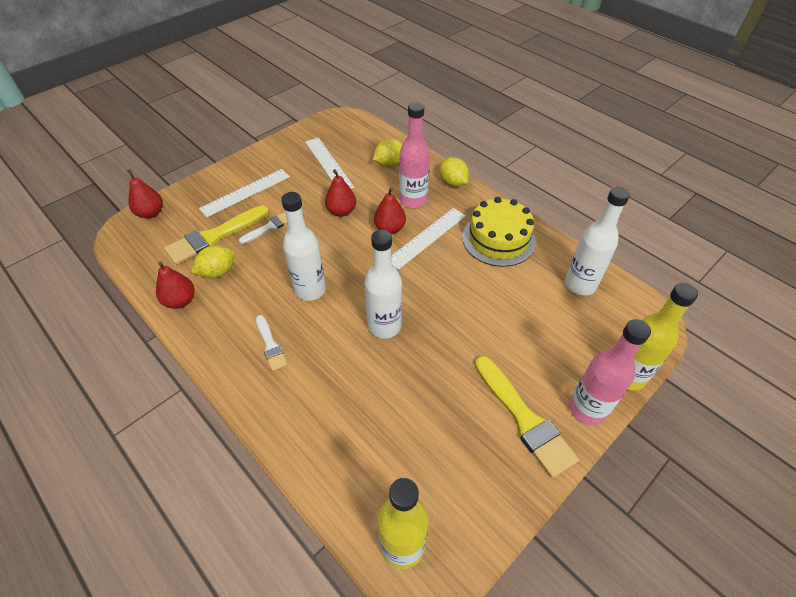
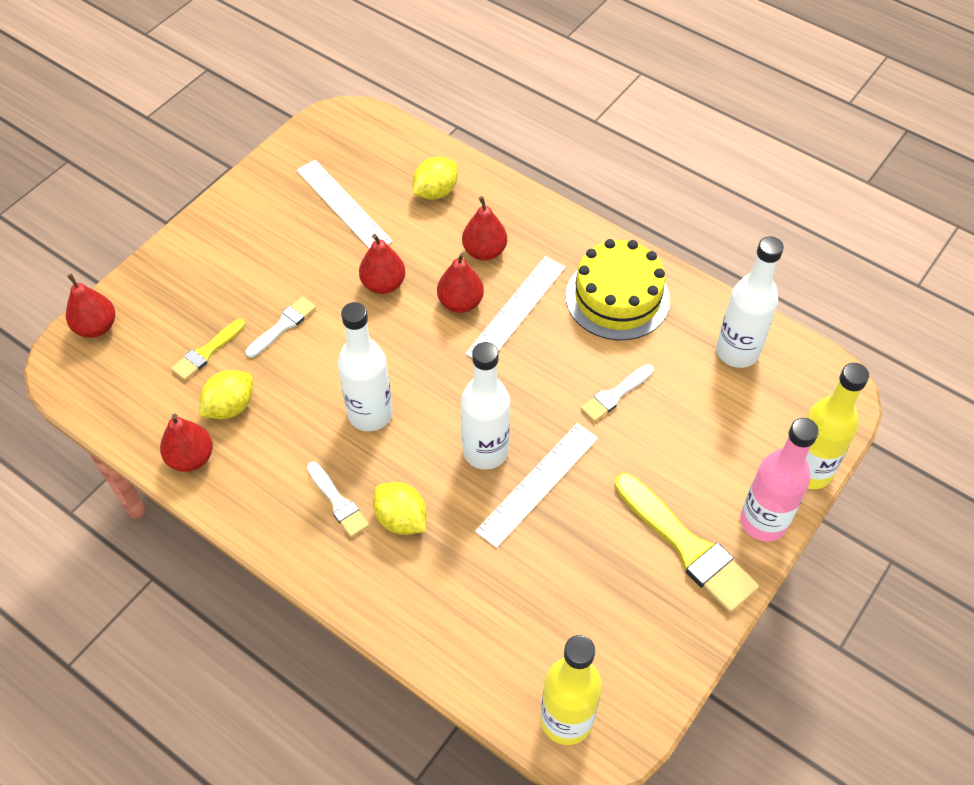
camera: 10 degrees left, 5 degrees up
yellow brush [164,205,269,265] -> yellow brush [171,319,245,380], size x0.55
white ruler [199,169,290,218] -> white ruler moved to [475,423,598,548]
pink bottle [399,102,430,208] -> red pear [462,196,507,260]
yellow lemon [439,157,469,187] -> yellow lemon moved to [373,482,427,535]
none -> white brush [581,364,654,422]

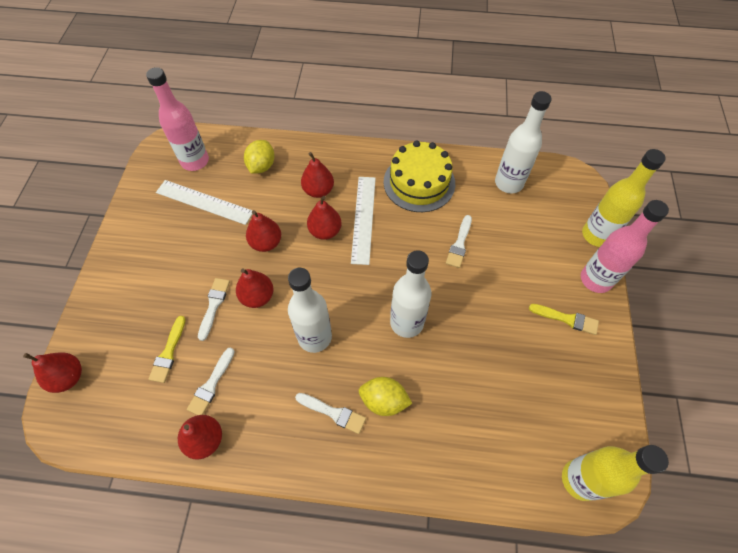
camera: 30 degrees left, 5 degrees up
yellow lemon [199,370,253,419] -> white brush [187,347,235,415]
white ruler [475,423,598,548] -> none
yellow brush [614,473,759,613] -> yellow brush [529,304,599,335], size x0.55
none -> pink bottle [146,67,209,171]
none -> red pear [236,269,273,308]

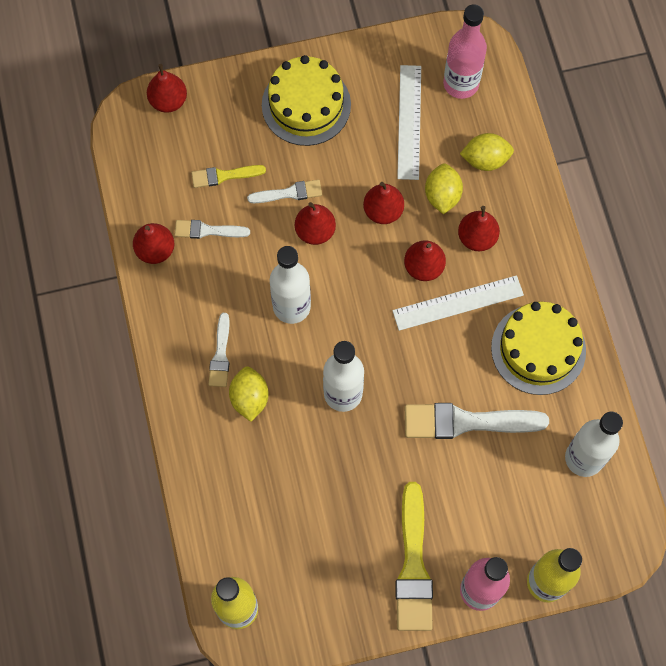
camera: 70 degrees right, 10 degrees up
white brush [446,215,472,268] -> white brush [405,403,549,439], size x1.83
yellow brush [529,304,599,335] -> yellow brush [395,482,433,631], size x1.83
none -> yellow cake [262,55,351,146]
none -> yellow lemon [425,163,463,214]

